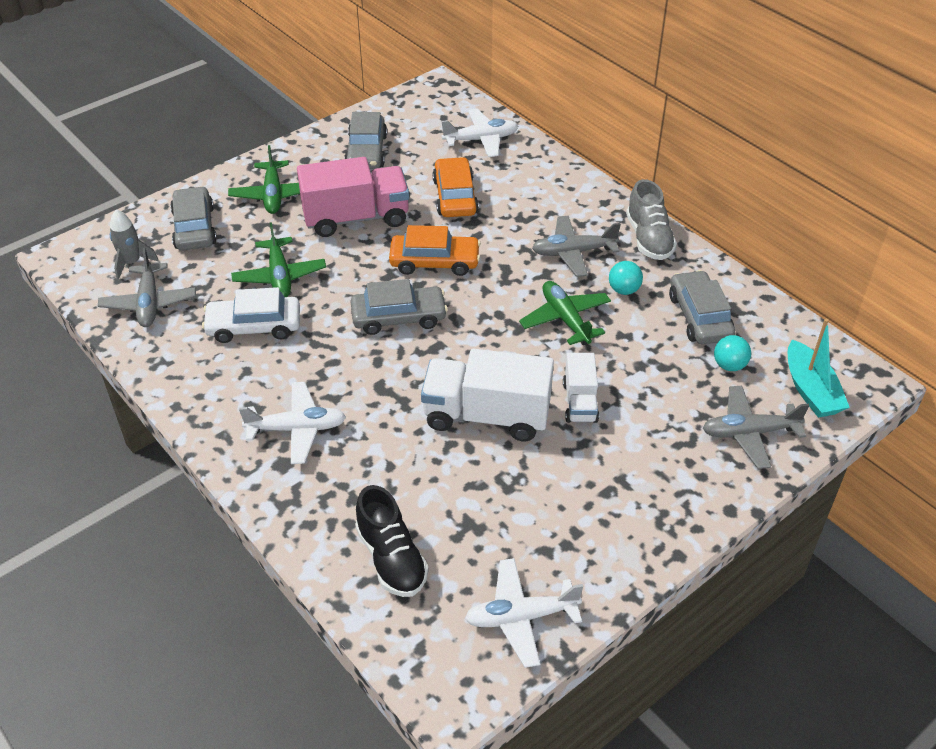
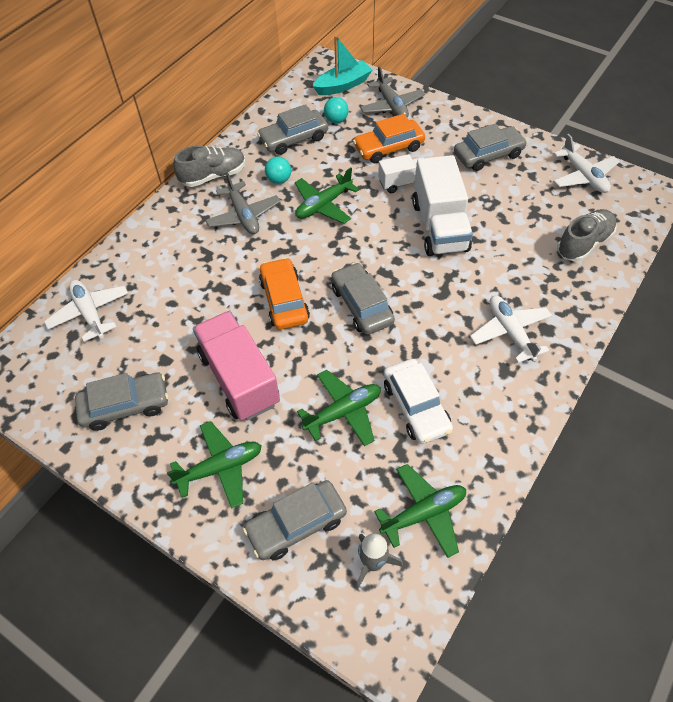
camera: 105 degrees left, 10 degrees up
grey plane [98,248,196,327] -> green plane [374,464,466,558]
black shoe [355,485,429,597] -> grey shoe [557,209,617,262]
orange car [433,157,479,217] -> orange car moved to [353,114,425,163]
none -> grey car [454,124,527,171]

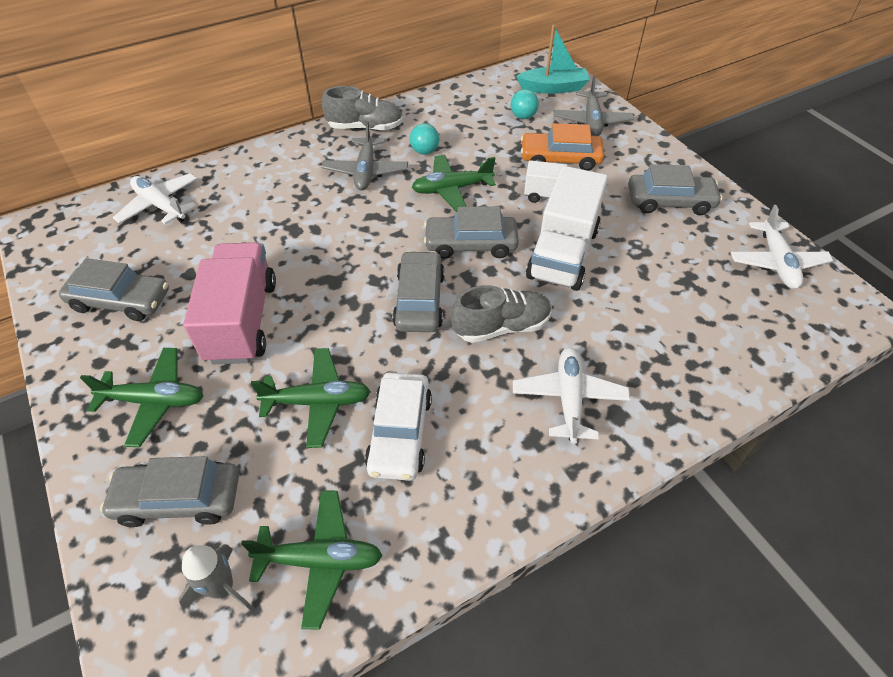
camera: 25 degrees right, 5 degrees down
white plane [44,280,128,342] -> white plane turned 45 degrees counterclockwise [113,173,198,224]
grey car [257,104,328,155] -> grey car moved to [424,206,519,259]
orange car [259,258,310,330] -> none
grey shoe [557,209,617,262] -> grey shoe moved to [451,285,552,343]

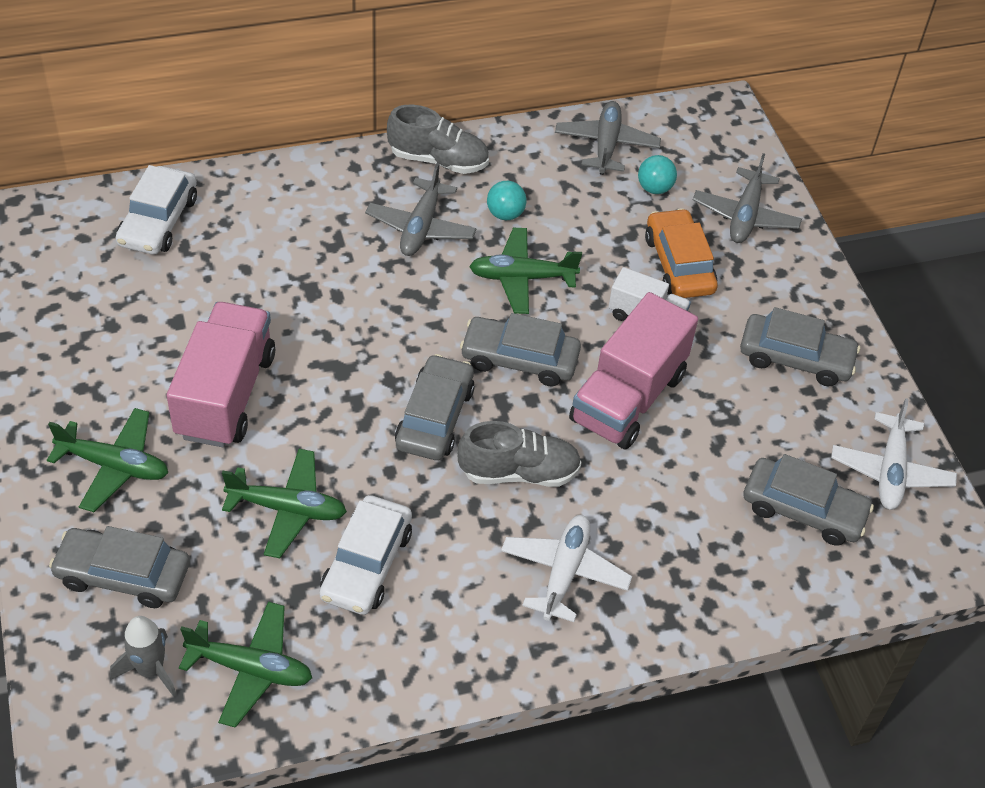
camera: 10 degrees right, 0 degrees up
grey car [59,258,169,321] -> grey car moved to [743,454,874,546]
white plane [113,173,198,224] -> white car [116,165,197,255]
turquoise boat [516,25,590,94] -> none
orange car [521,123,605,171] -> orange car turned 60 degrees clockwise [645,208,718,298]
white truck [526,166,608,291] -> pink truck [569,292,698,450]
none -> grey plane [555,101,661,175]

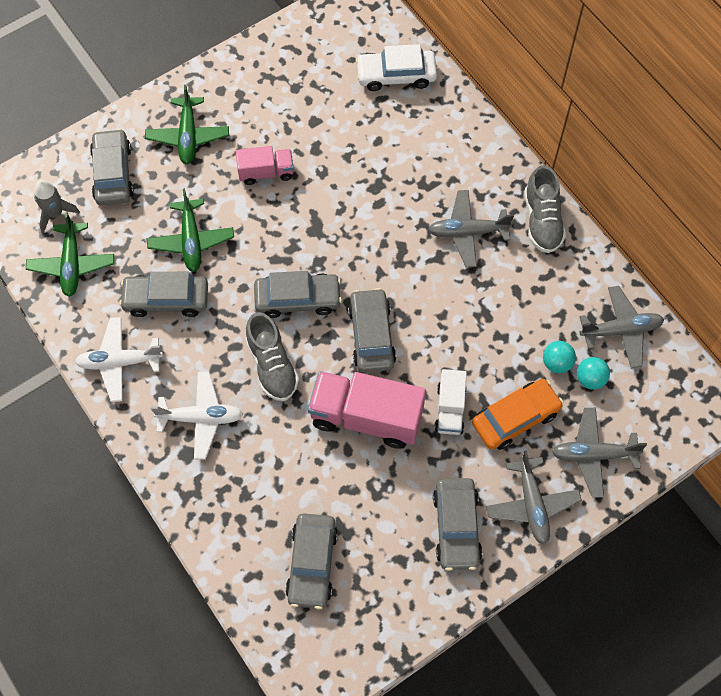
camera: 75 degrees right, 15 degrees up
pink truck [167,302,275,447] -> pink truck [236,146,294,185], size x0.55
white car [320,495,412,615] -> grey car [119,272,208,317]
green plane [469,228,582,314] -> none
turquoise ball [487,181,526,220] -> turquoise ball moved to [543,341,576,373]
white plane [831,398,957,510] -> white plane moved to [75,317,163,402]
none -> grey plane [486,450,582,545]

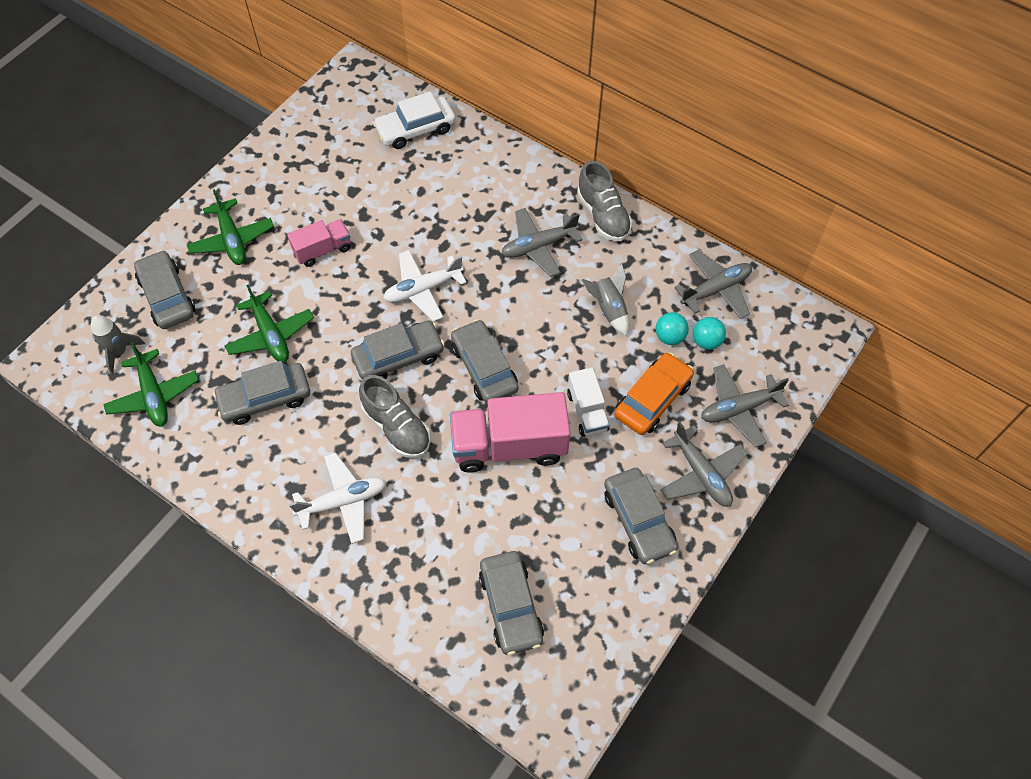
camera: 20 degrees left, 5 degrees down
white plane [75,317,163,402] -> white plane moved to [383,250,467,322]
none -> grey rocket [582,264,629,336]

